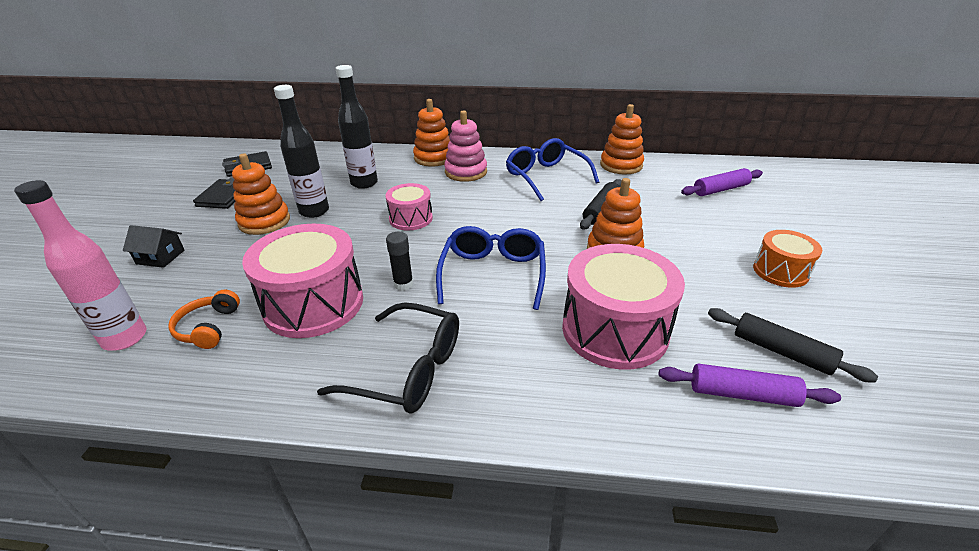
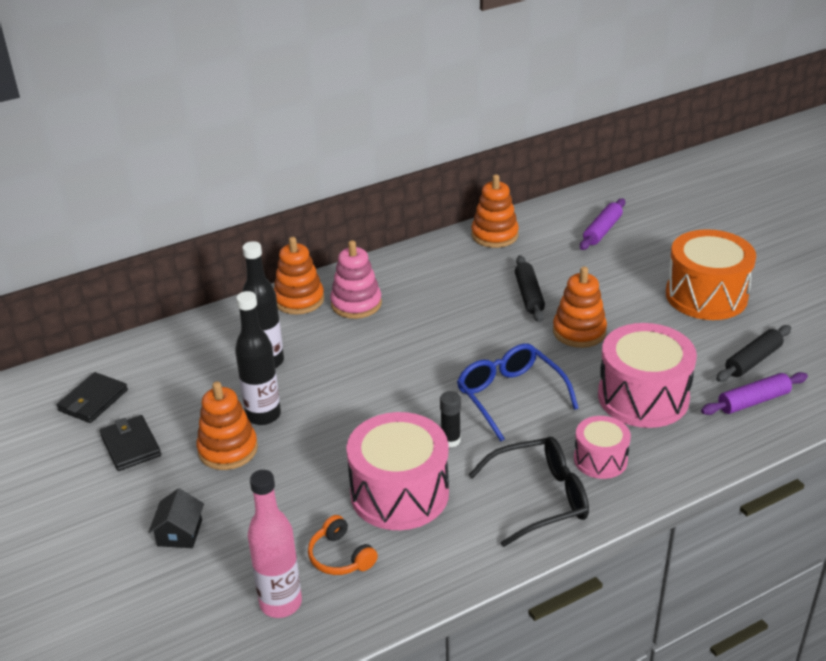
camera: 35 degrees left, 0 degrees up
black house [123,225,184,268] -> black house turned 60 degrees counterclockwise [148,488,204,548]
pink drum [385,183,433,231] -> pink drum moved to [574,416,631,479]
blue glasses [506,138,599,201] -> none
black rolling pin [708,308,878,383] -> black rolling pin turned 45 degrees counterclockwise [716,325,791,382]
orange drum [753,230,822,288] -> orange drum [666,229,756,320], size x1.80

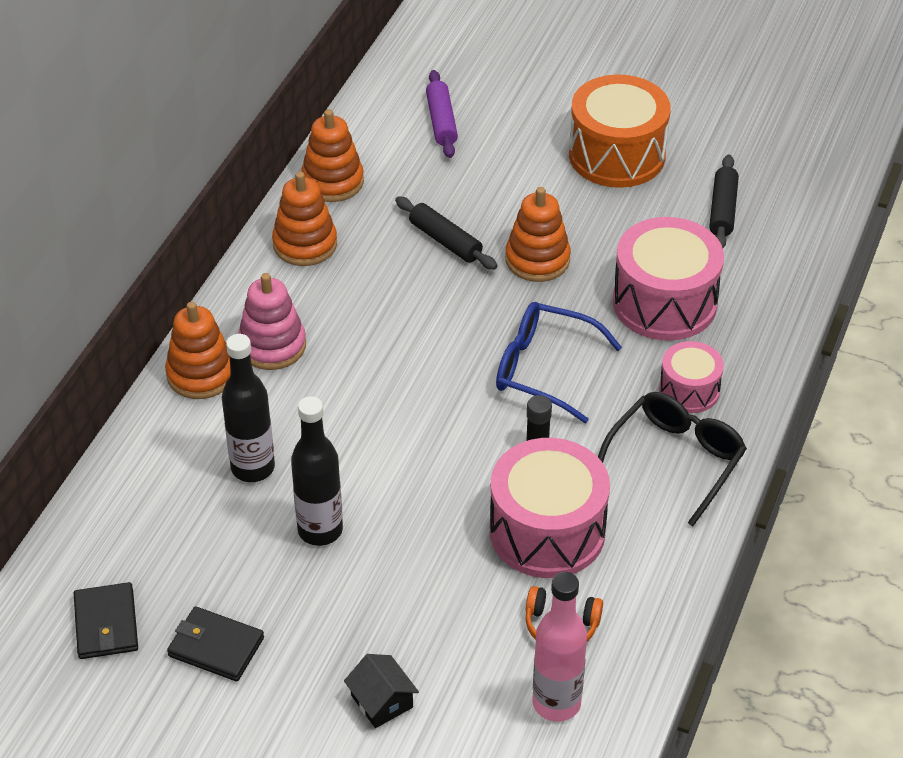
camera: 40 degrees left, 10 degrees up
orange stacking toy [196,381,258,470] -> orange stacking toy moved to [272,172,337,266]
purple rolling pin [701,372,808,415] -> none

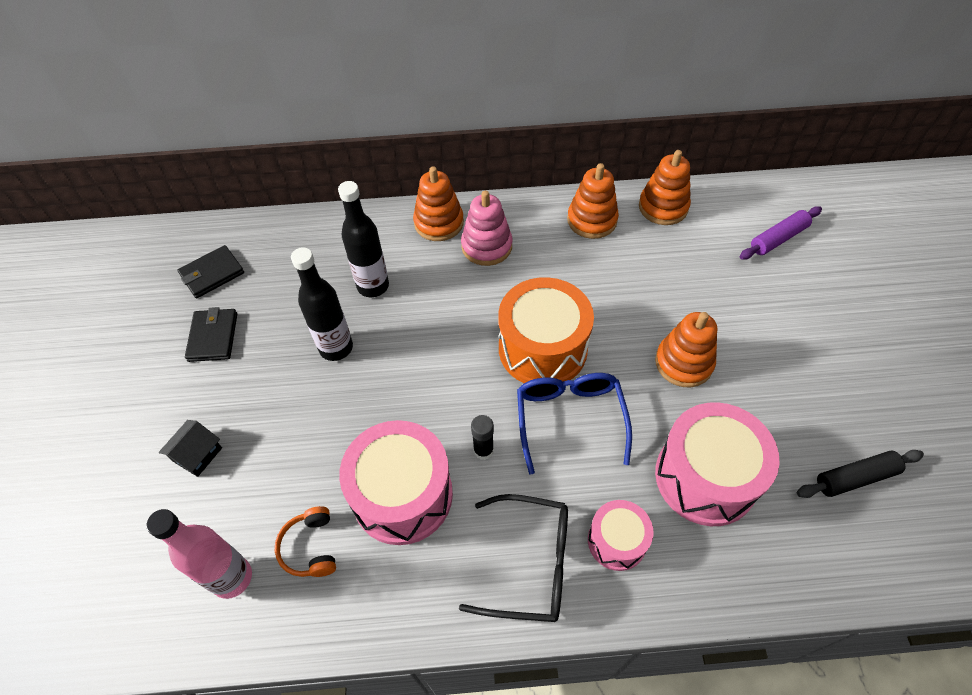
camera: 65 degrees right, 10 degrees up
black rolling pin [395,196,498,270] -> none
orange drum [569,74,671,188] -> orange drum moved to [498,277,594,383]

